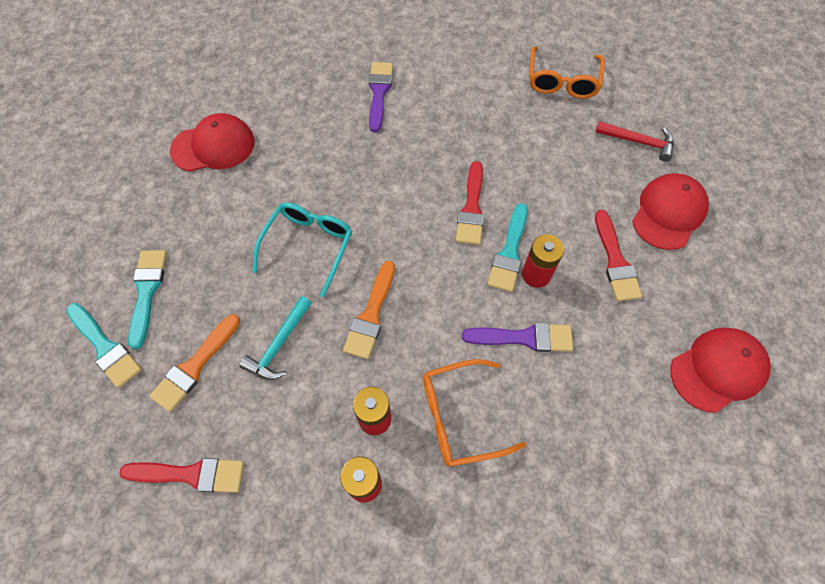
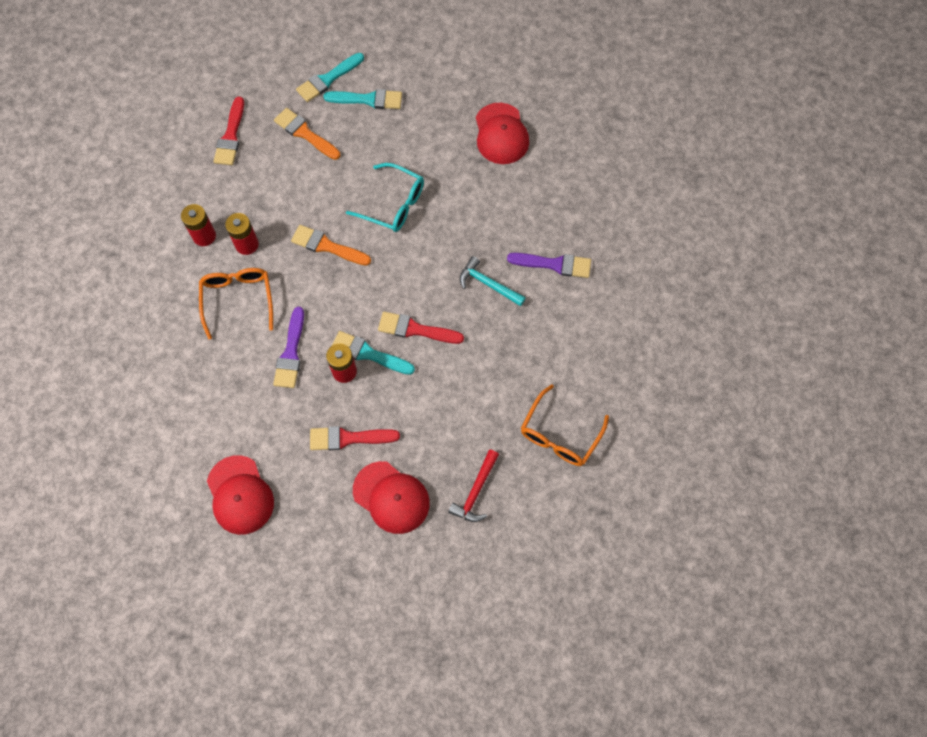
camera: 95 degrees right, 5 degrees up
turquoise hammer [239,296,311,380] -> turquoise hammer moved to [460,256,526,306]
orange glasses [529,46,605,99] -> orange glasses turned 75 degrees counterclockwise [521,384,609,466]

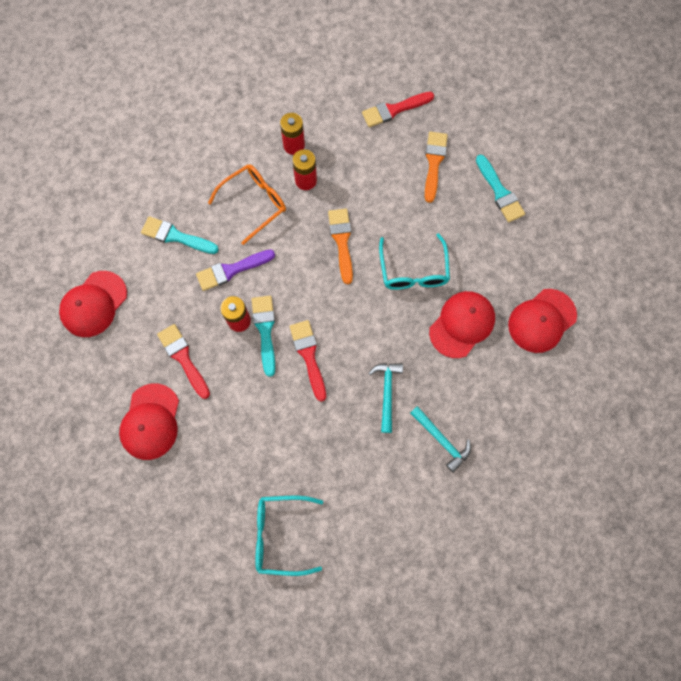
camera: 60 degrees right, 5 degrees up
turquoise brush [296,53,364,102] -> turquoise brush moved to [141,216,219,254]
red hammer [448,450,499,522] -> none
purple brush [507,253,591,278] -> turquoise hammer [410,406,471,473]
orange glasses [521,384,609,466] -> turquoise glasses [255,496,323,576]
none -> red cap [429,291,495,358]

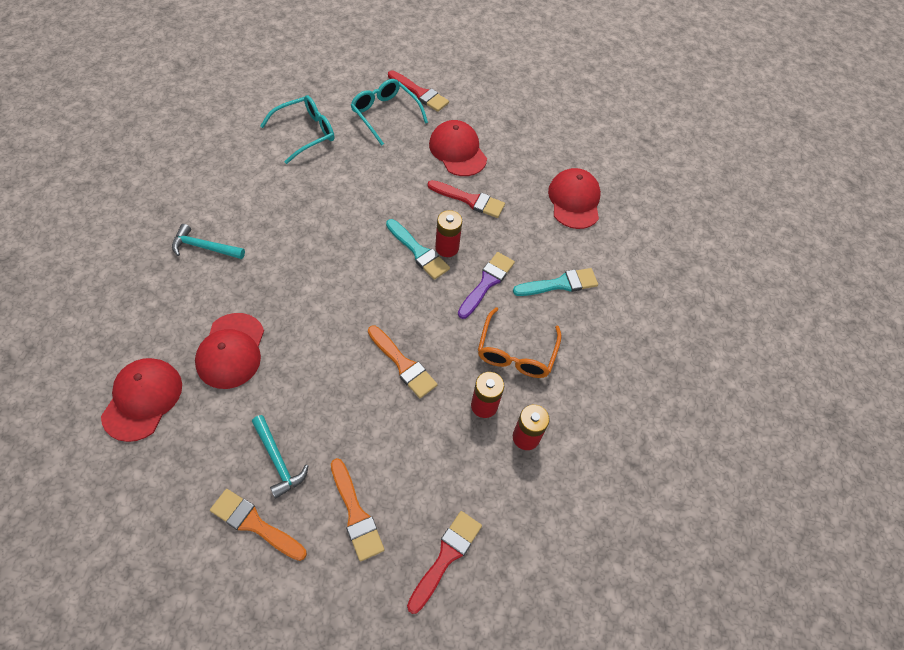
camera: 140 degrees right, 15 degrees down
red brush [289,320,326,402] -> red brush moved to [388,70,449,112]
turquoise hammer [369,363,403,433] -> turquoise hammer moved to [252,415,308,499]
turquoise glasses [379,233,450,290] -> turquoise glasses moved to [351,79,428,146]
turquoise brush [476,155,525,222] -> orange brush [210,489,307,561]

